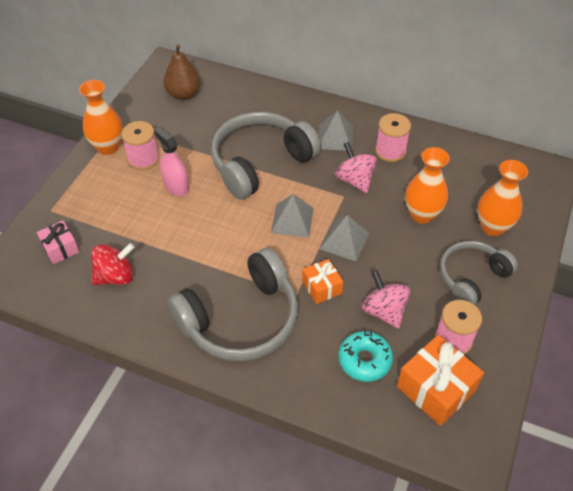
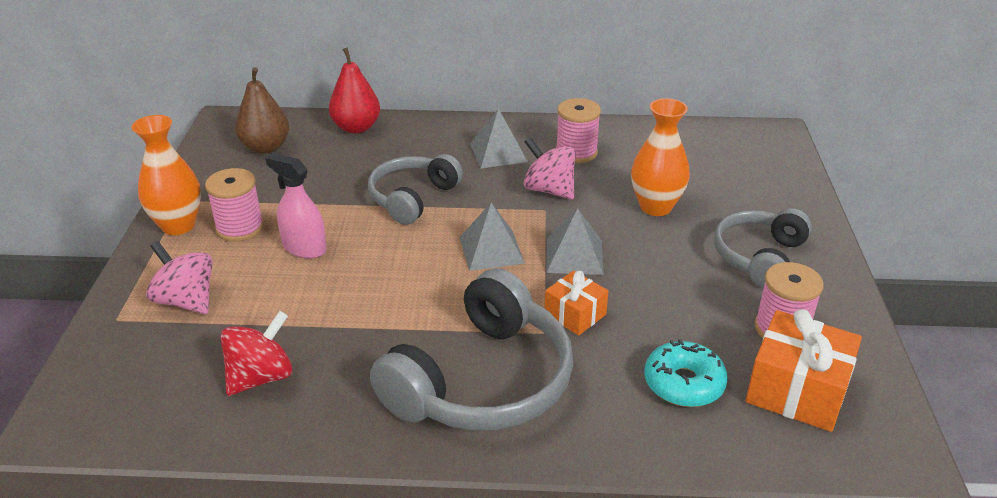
camera: 20 degrees left, 15 degrees down
pink gift [37,221,79,264] -> none
grey headphones [211,112,321,200] -> grey headphones [368,154,463,225], size x0.62
pink spinning top [362,270,410,329] -> pink spinning top moved to [146,241,213,314]
orange vase [478,160,528,236] -> none
none -> red pear [329,47,380,134]

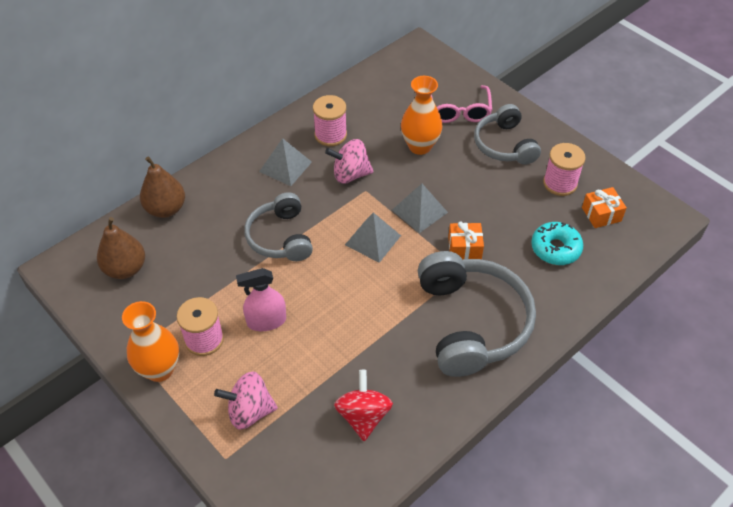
camera: 45 degrees left, 15 degrees up
red pear [329,47,380,134] -> brown pear [140,156,185,218]
orange gift [746,309,862,432] -> orange gift [582,187,627,228], size x0.59
none -> pink glasses [431,85,492,123]

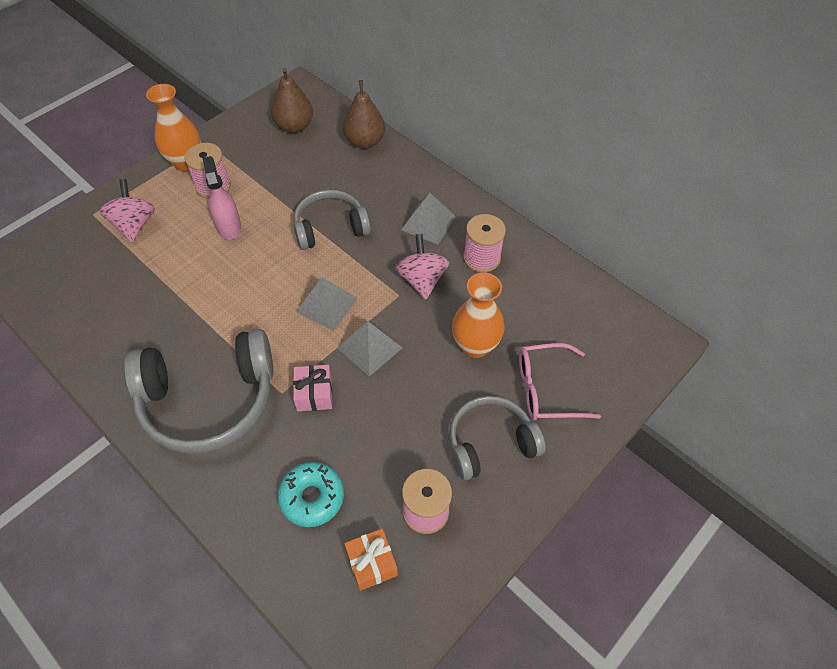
camera: 85 degrees right, 5 degrees up
red spinning top [334,370,393,441] -> none
orange gift [448,222,484,259] -> pink gift [293,365,332,411]

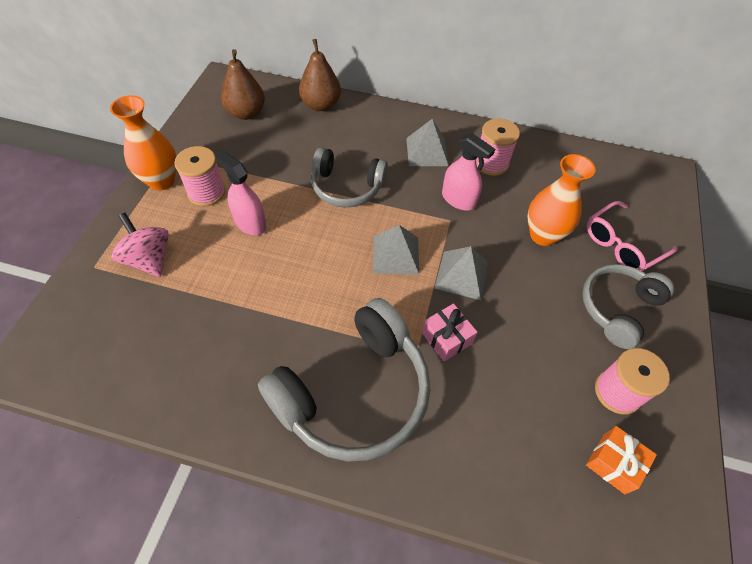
camera: 30 degrees left, 0 degrees up
turquoise donut [278,462,344,527] -> none
grey headphones [294,190,371,250] -> grey headphones turned 120 degrees counterclockwise [311,147,388,208]
pink spinning top [395,234,449,300] -> pink spray bottle [442,133,495,211]

